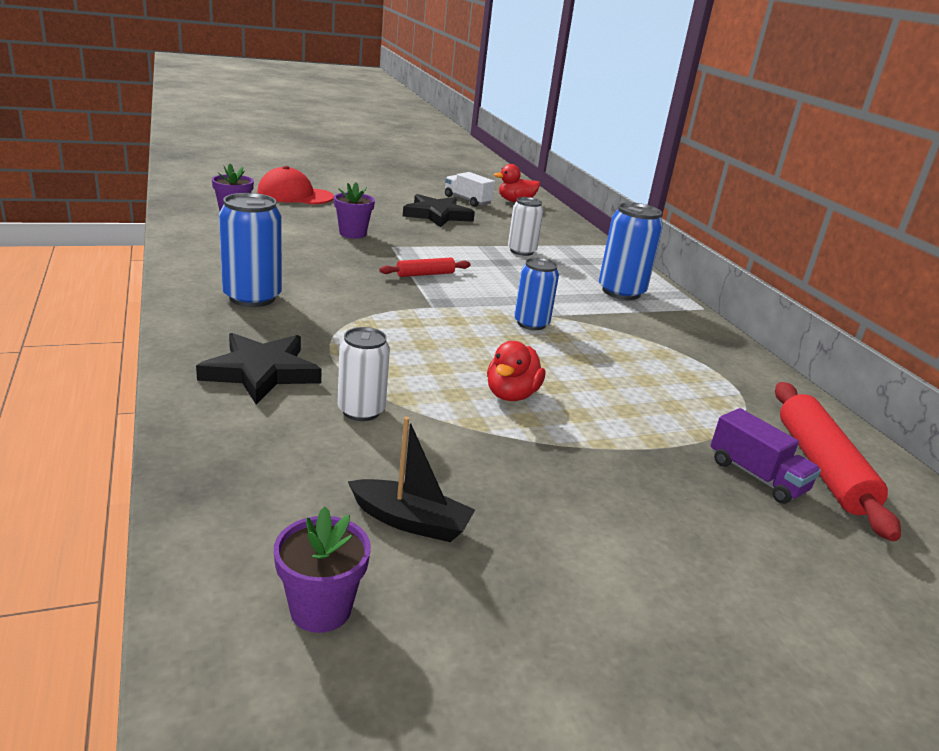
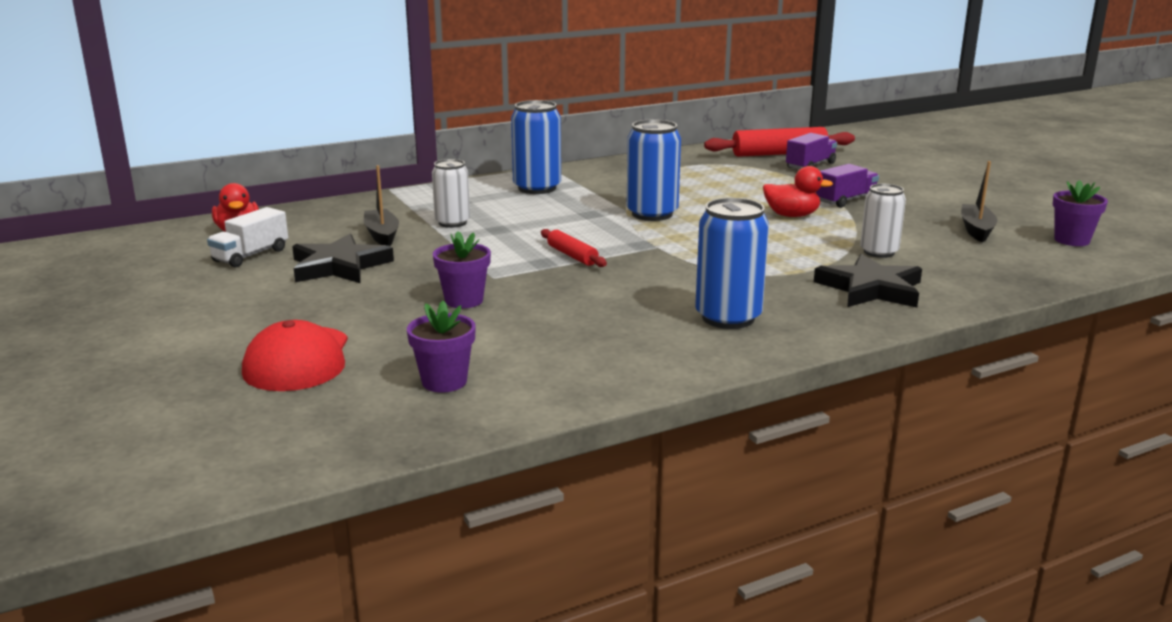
camera: 95 degrees left, 5 degrees down
blue can [514,258,559,330] -> blue can [627,119,681,221], size x1.50
none -> black boat [364,165,399,246]
none -> purple truck [816,164,879,208]

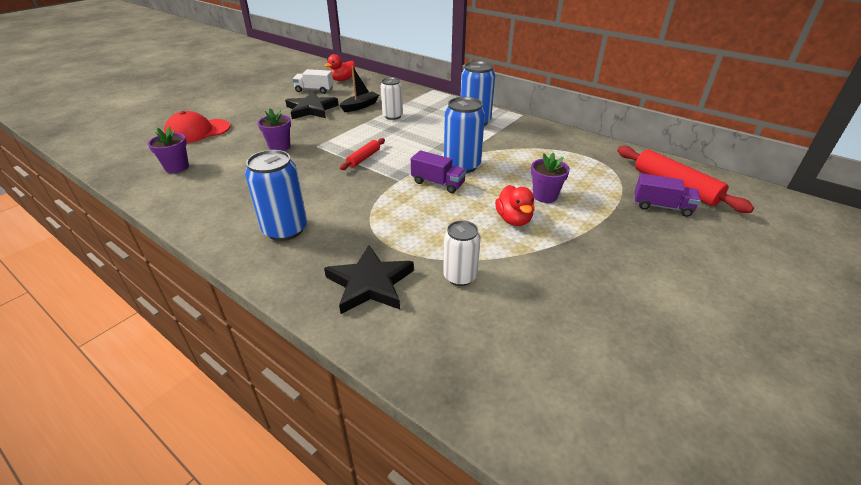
camera: 65 degrees right, 15 degrees up
purple truck [816,164,879,208] -> purple truck moved to [411,150,466,193]
black boat [961,161,997,242] -> none
purple flower pot [1053,180,1108,246] -> purple flower pot moved to [531,153,570,203]

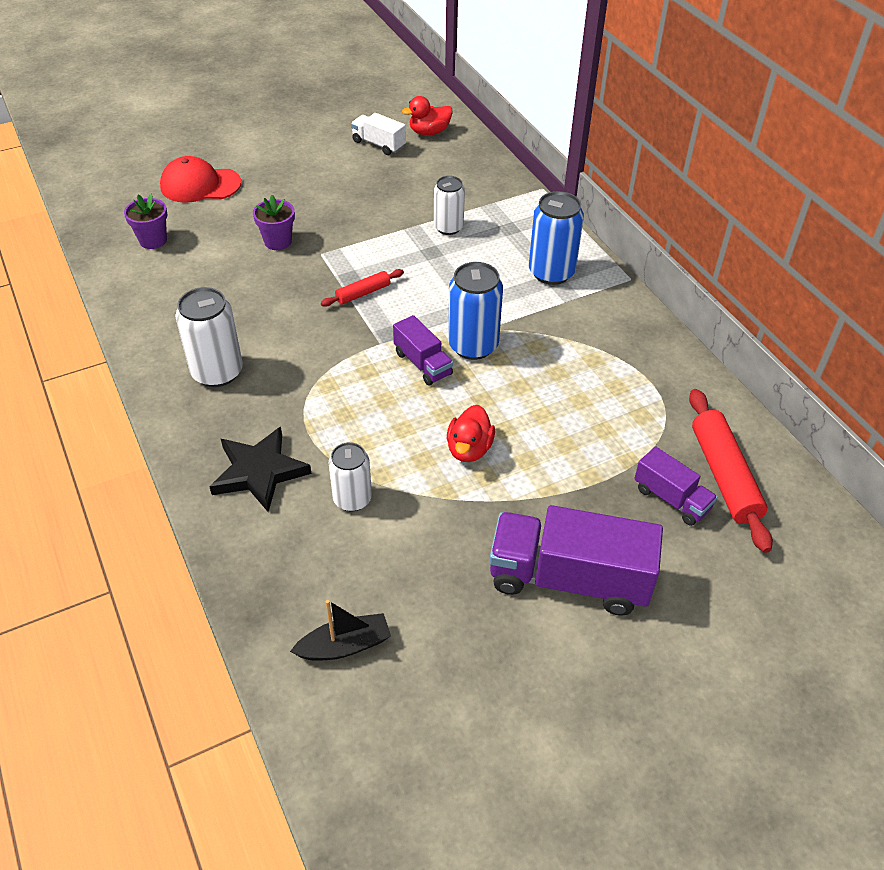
camera: 25 degrees right, 10 degrees up
blue can [245,150,307,241] -> white can [175,287,243,387]
black star [285,92,339,119] -> none
black boat [340,67,379,112] -> black boat moved to [290,600,391,661]
purple flower pot [531,153,570,203] -> none
none -> purple truck [489,505,663,616]

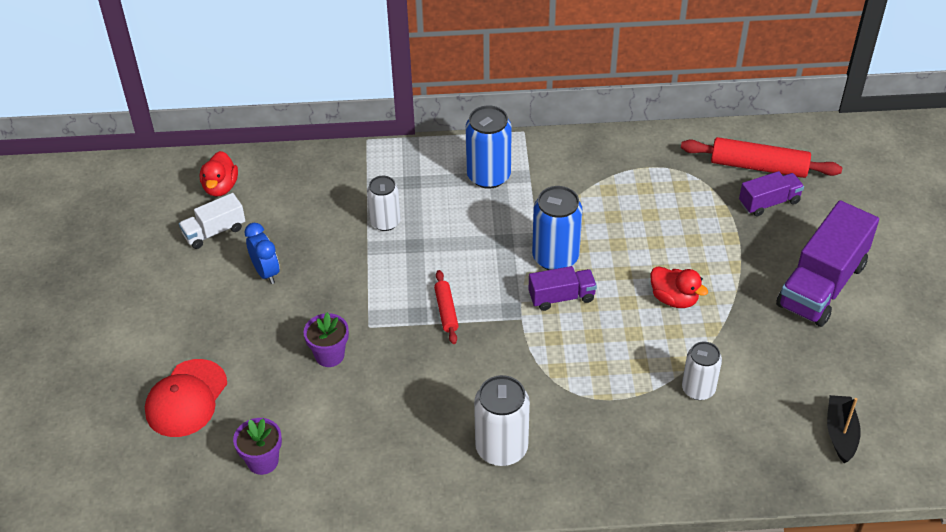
camera: 65 degrees left, 0 degrees up
black star [209,427,312,512] -> none
none -> blue clock [244,223,279,284]

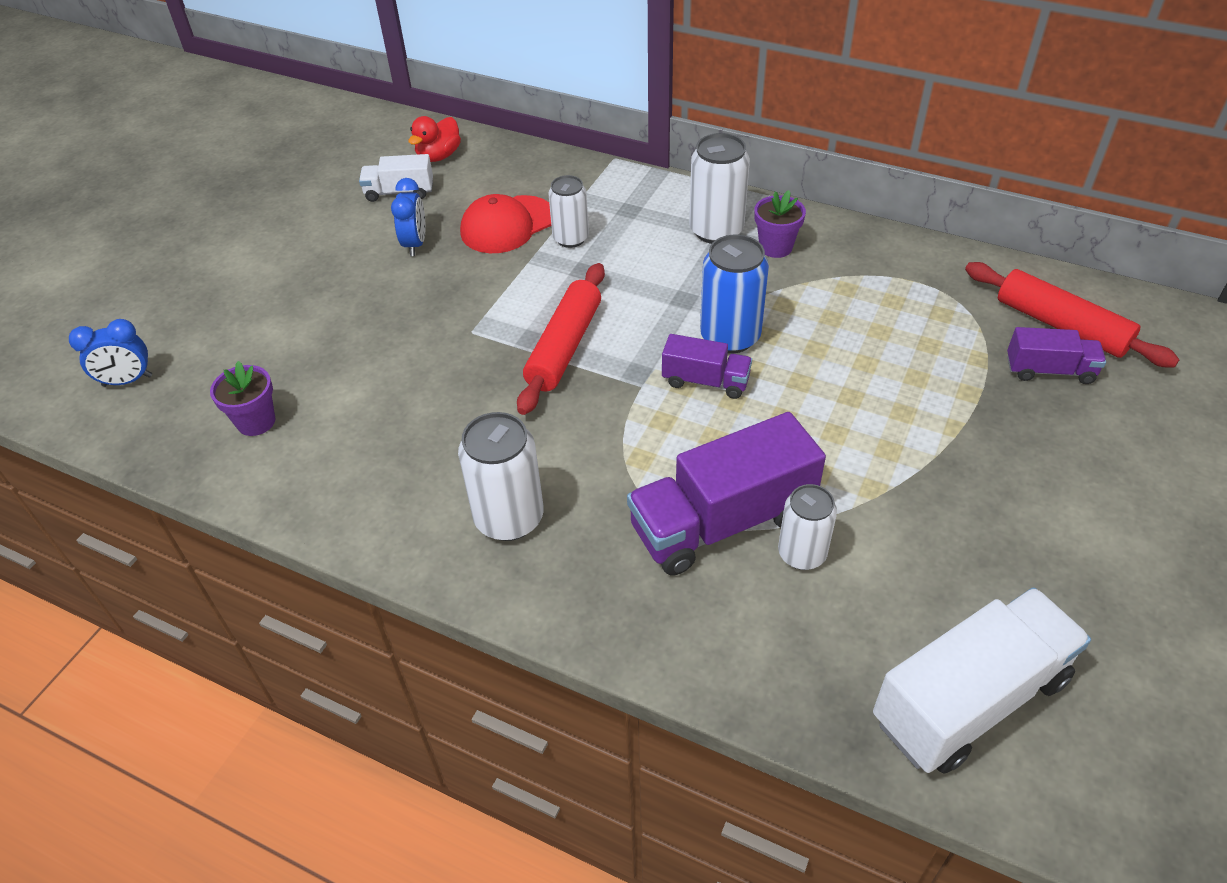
camera: 30 degrees right, 0 degrees up
red cap [145,359,227,437] -> red cap moved to [460,194,551,253]
purple flower pot [304,312,349,367] -> purple flower pot moved to [755,190,806,258]
red rolling pin [434,270,458,344] -> red rolling pin [517,263,605,415], size x1.84
blue can [465,105,512,189] -> white can [689,133,750,244]
red duck [650,266,708,308] -> none
purple truck [776,200,879,327] -> purple truck moved to [627,412,826,575]
black boat [827,395,861,463] -> white truck [873,587,1091,774]
none -> blue clock [69,319,152,387]

